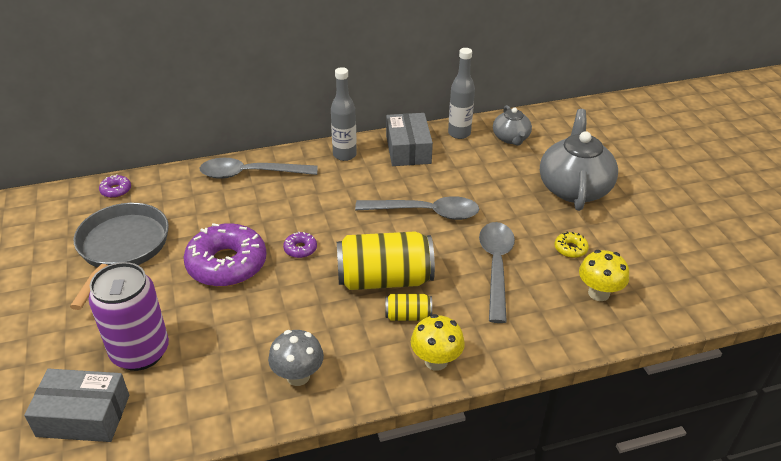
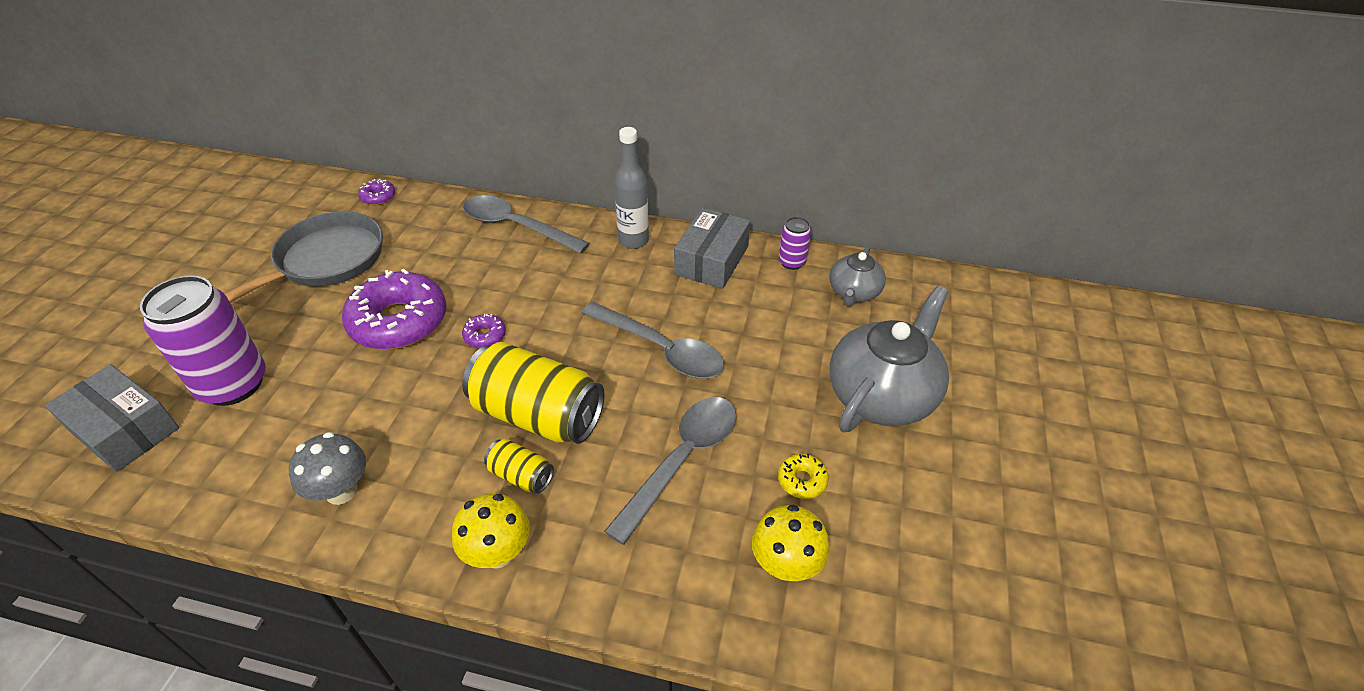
camera: 30 degrees right, 5 degrees up
grey bottle [448,48,475,139] -> purple can [779,217,811,270]

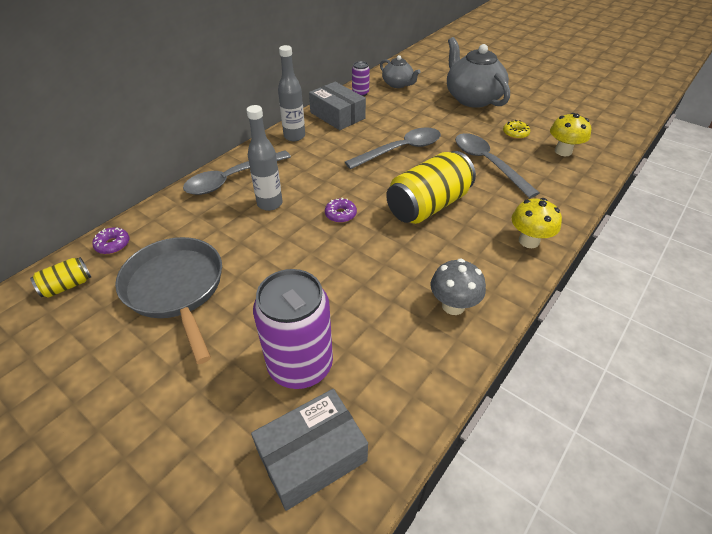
camera: 65 degrees left, 0 degrees up
purple donut [342,269,446,350] -> none
yellow can [484,439,554,493] -> yellow can moved to [30,257,91,298]
none -> grey bottle [246,105,282,211]

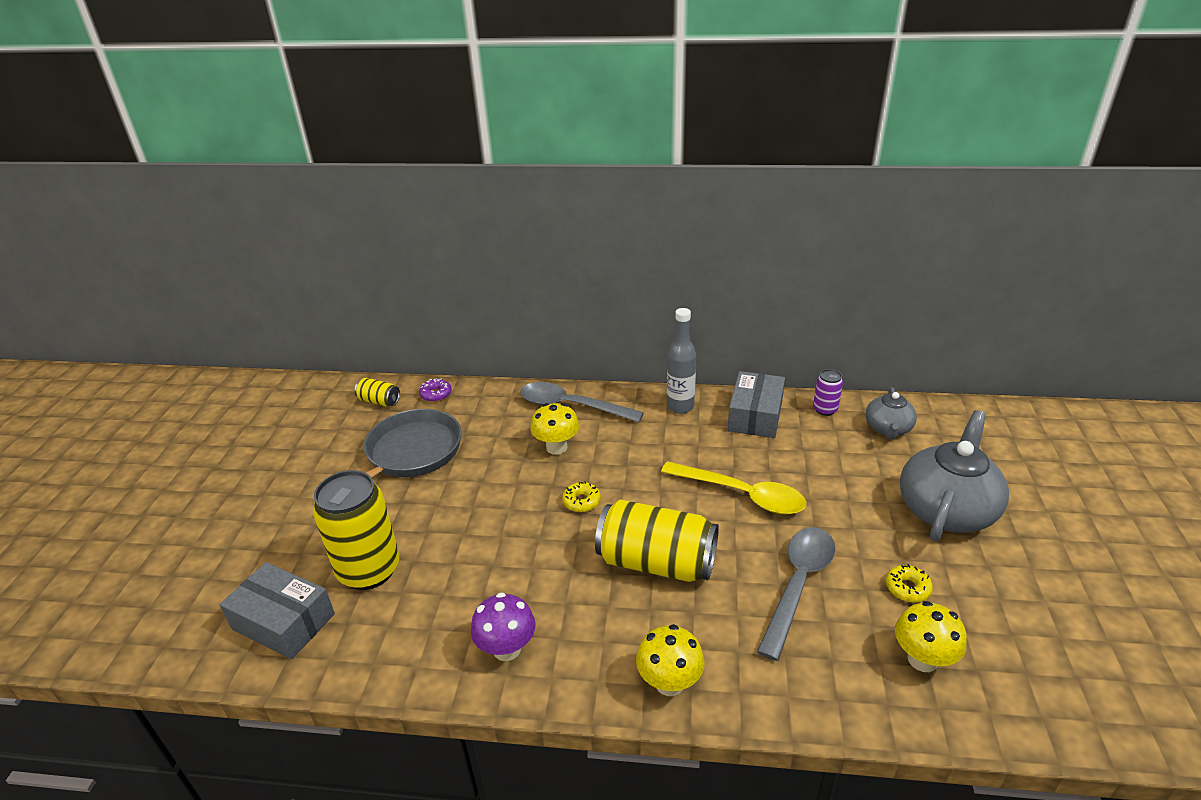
camera: 60 degrees right, 10 degrees down
grey bottle [246,105,282,211] -> yellow mushroom [530,403,579,455]
purple can [253,269,333,389] -> yellow can [313,470,399,590]
purple donut [325,198,357,223] -> yellow donut [562,481,601,512]
grey spoon [345,127,441,169] -> yellow spoon [661,461,806,514]
grey mushroom [431,259,486,315] -> purple mushroom [471,592,536,661]

